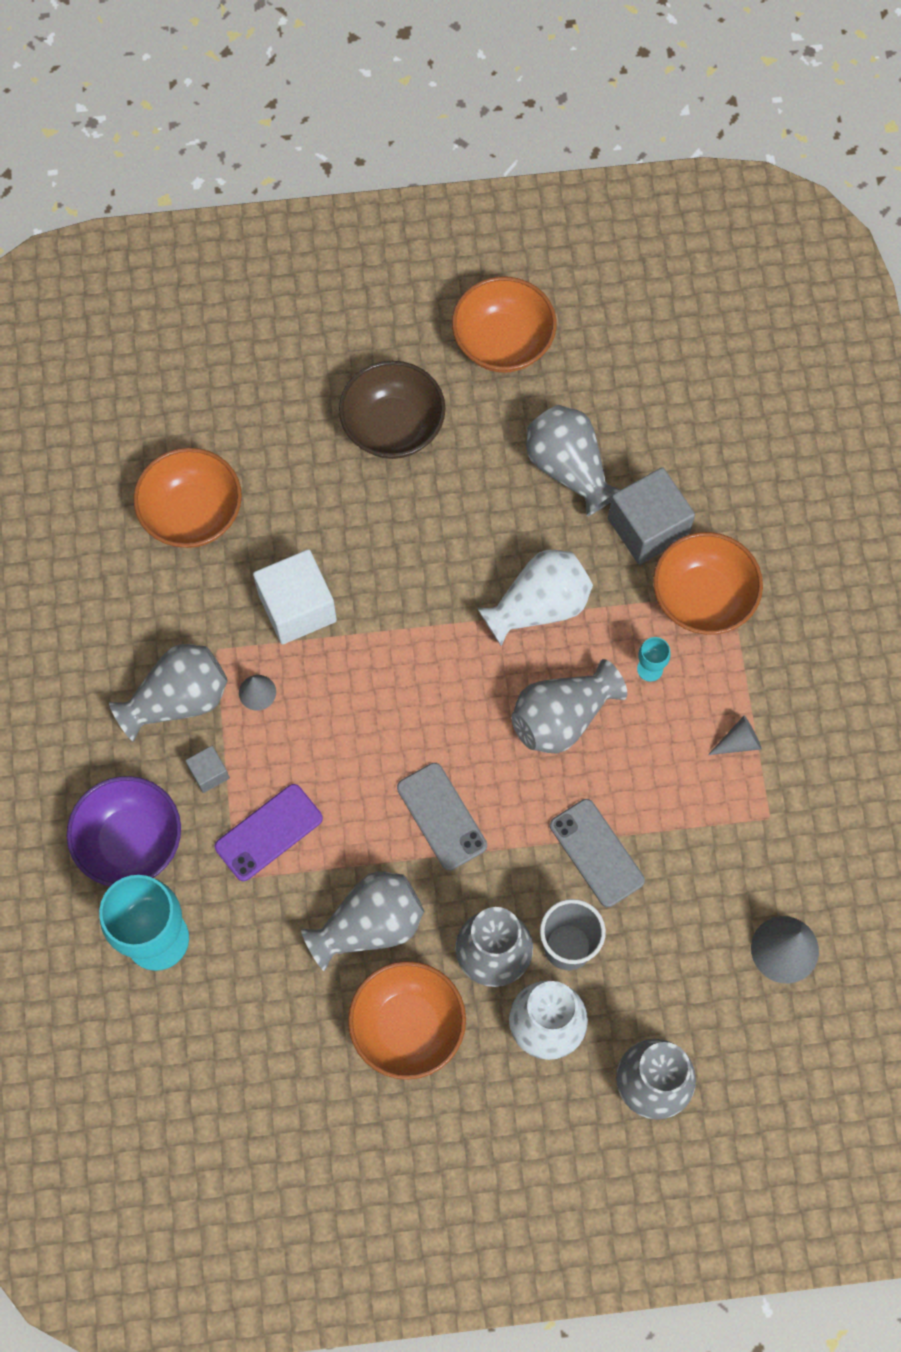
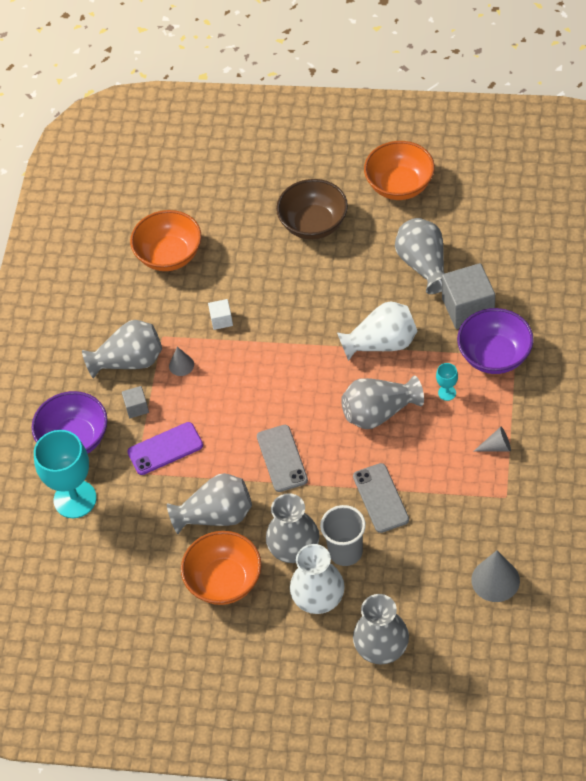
camera: 20 degrees right, 15 degrees down
white cube [253,549,337,645] -> white cube [208,299,233,330], size x0.49
orange bowl [653,532,763,635] -> purple bowl [457,308,534,374]

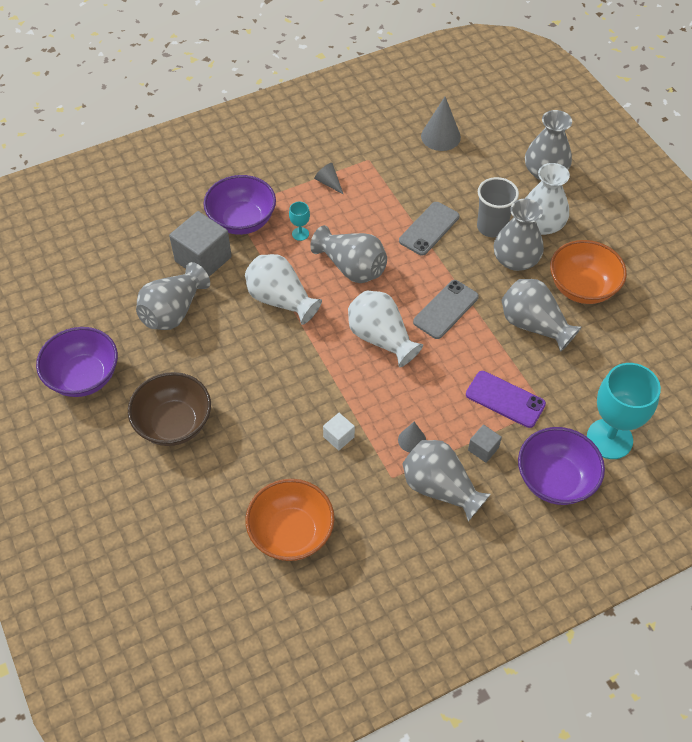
camera: 130 degrees left, 0 degrees up
orange bowl [364,141,435,200] -> purple bowl [36,327,118,397]
none -> white vase [348,290,423,367]

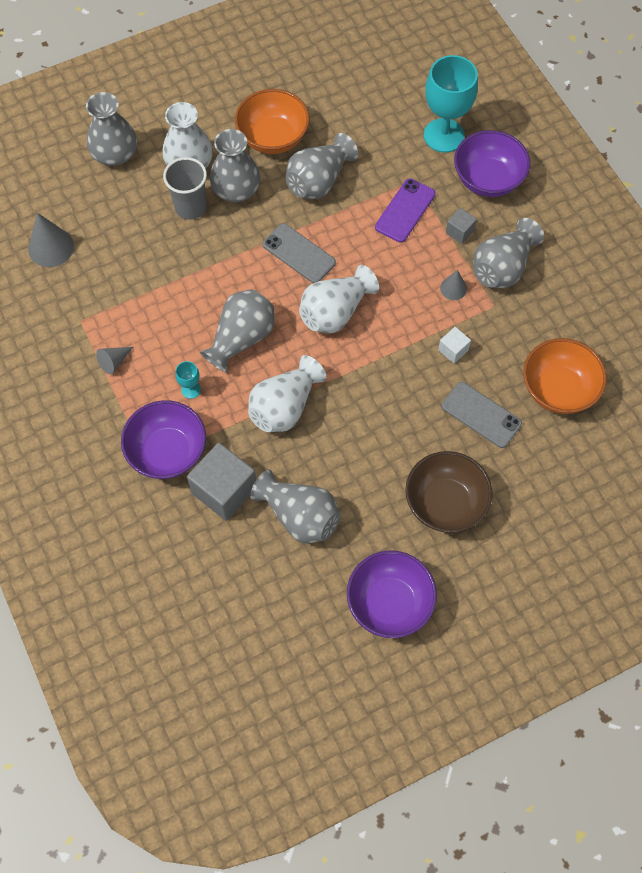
camera: 90 degrees left, 10 degrees up
grey phone [399,202,459,256] -> grey phone moved to [442,382,522,448]

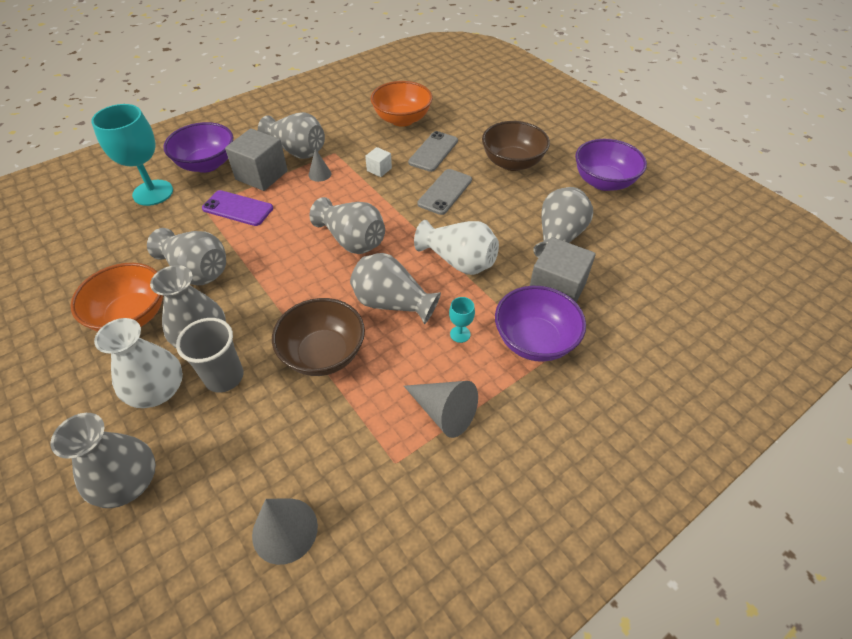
camera: 100 degrees left, 15 degrees down
grey cone [96,347,133,374] -> grey cone [404,381,478,438], size x1.73
grey phone [263,224,336,283] -> grey phone moved to [417,169,472,215]
white vase [299,265,379,333] -> grey vase [309,197,385,254]
grey cube [446,208,477,244] -> grey cube [225,128,288,191], size x2.04
none -> brown bowl [272,298,365,376]

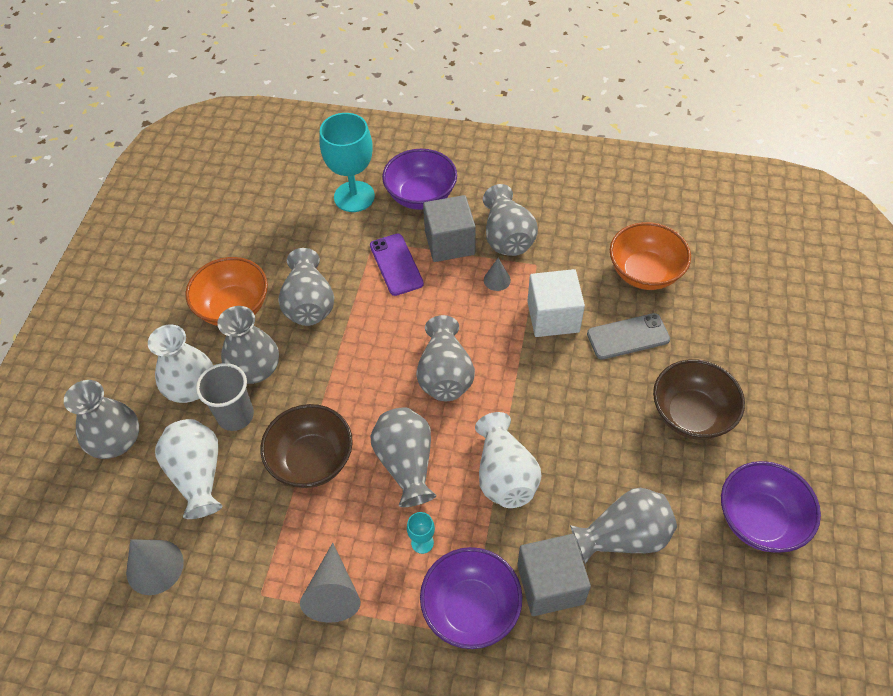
camera: 50 degrees right, 5 degrees up
white cube [365,147,392,177] -> white cube [527,269,585,337], size x2.04
grey phone [417,169,472,215] -> none
none -> white vase [155,419,223,519]

